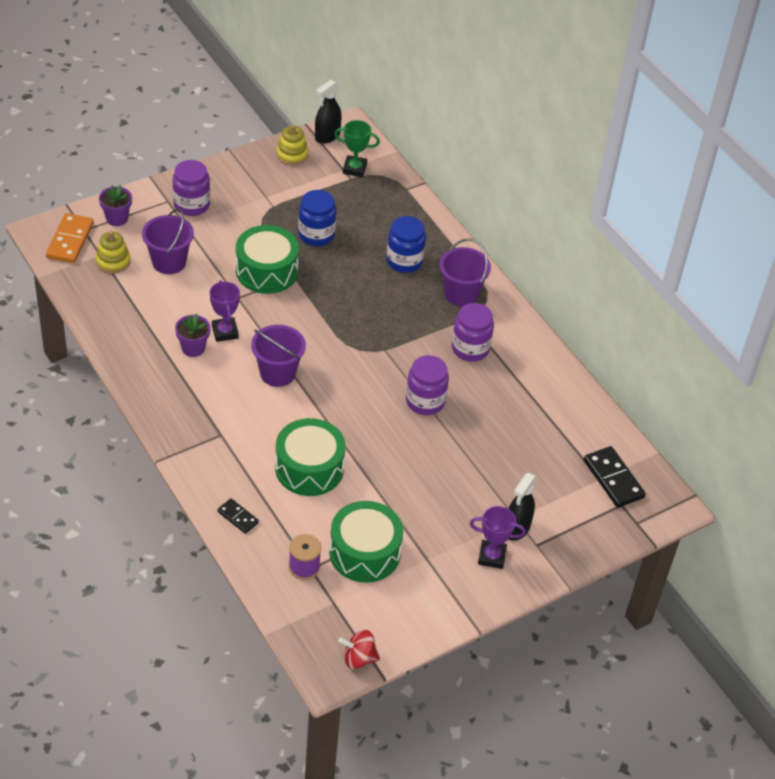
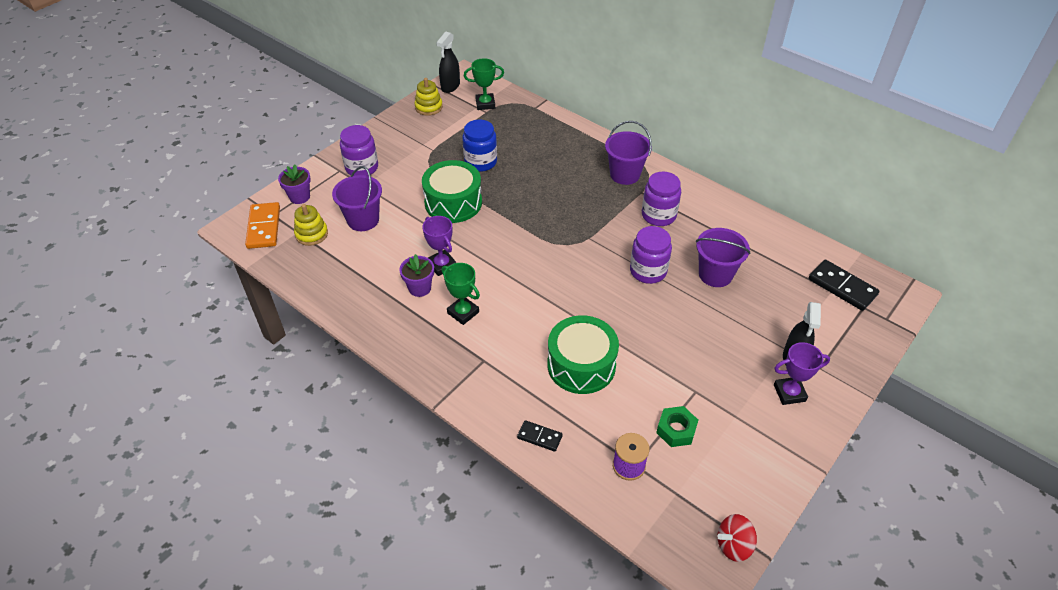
camera: 15 degrees left, 0 degrees up
purple bucket [251,325,306,387] -> purple bucket moved to [696,228,750,287]
green drum [329,501,403,583] -> green nut [656,406,698,447]
blue jar [386,216,426,273] -> none
none -> green trophy [442,263,480,325]

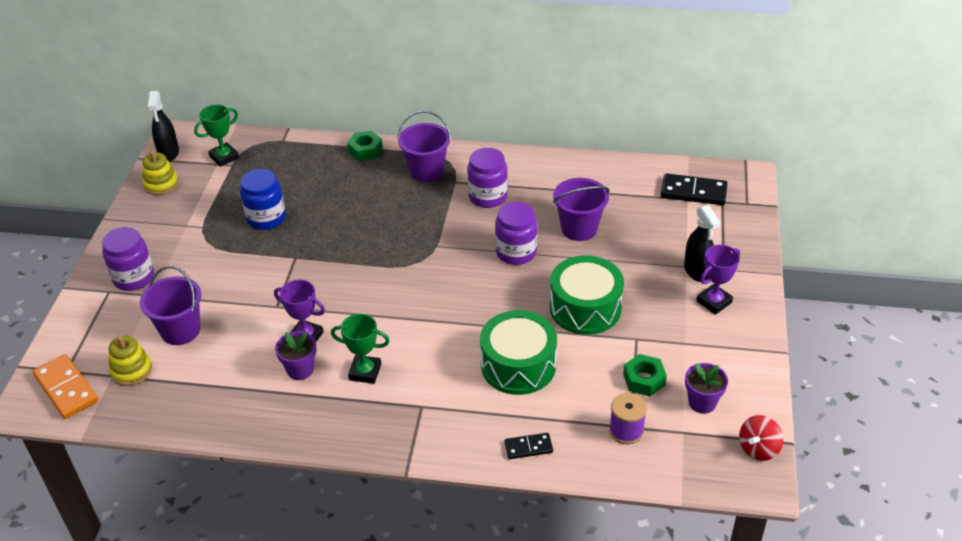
camera: 30 degrees left, 5 degrees down
purple flower pot [278,165,311,204] -> purple flower pot moved to [685,363,728,413]
green drum [422,160,482,223] -> green drum moved to [550,255,624,335]
none -> green nut [347,131,383,161]

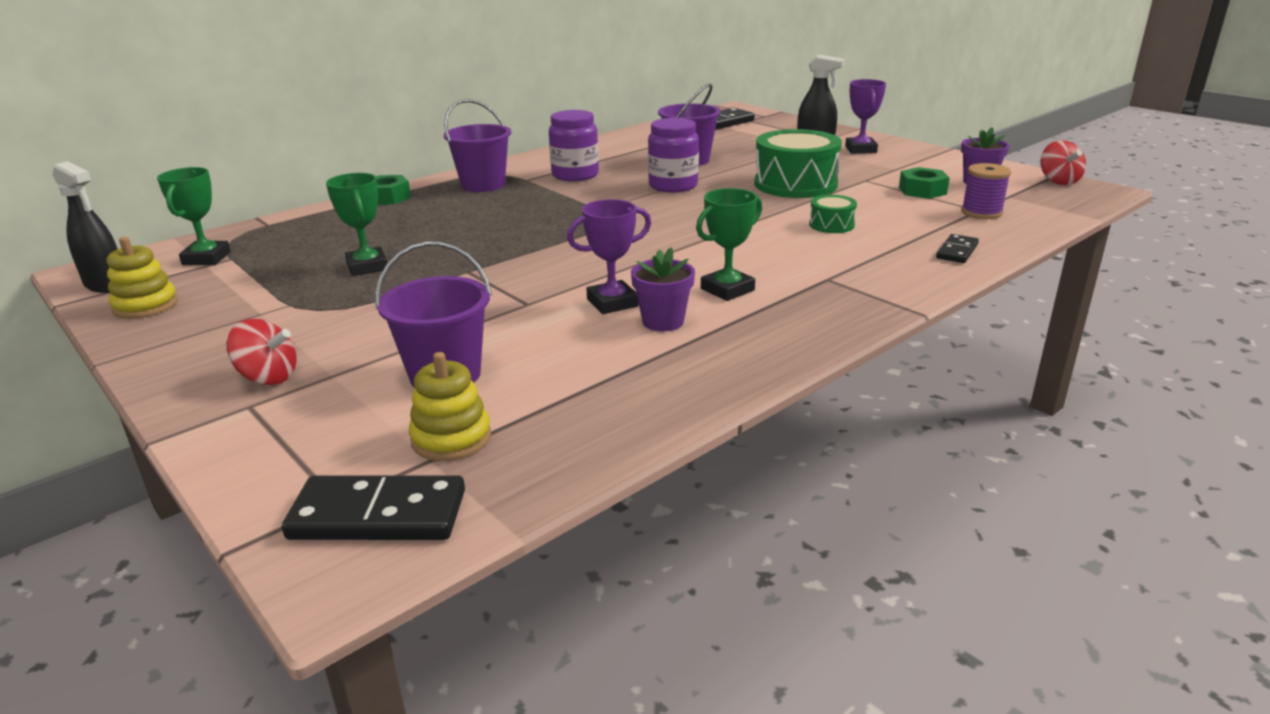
camera: 50 degrees left, 15 degrees down
orange domino [33,354,98,419] -> black domino [282,475,465,540]
purple jar [102,227,154,291] -> red spinning top [227,319,297,385]
blue jar [240,169,286,230] -> green trophy [326,173,387,276]
green drum [480,310,557,395] -> green drum [809,195,857,233], size x0.48

